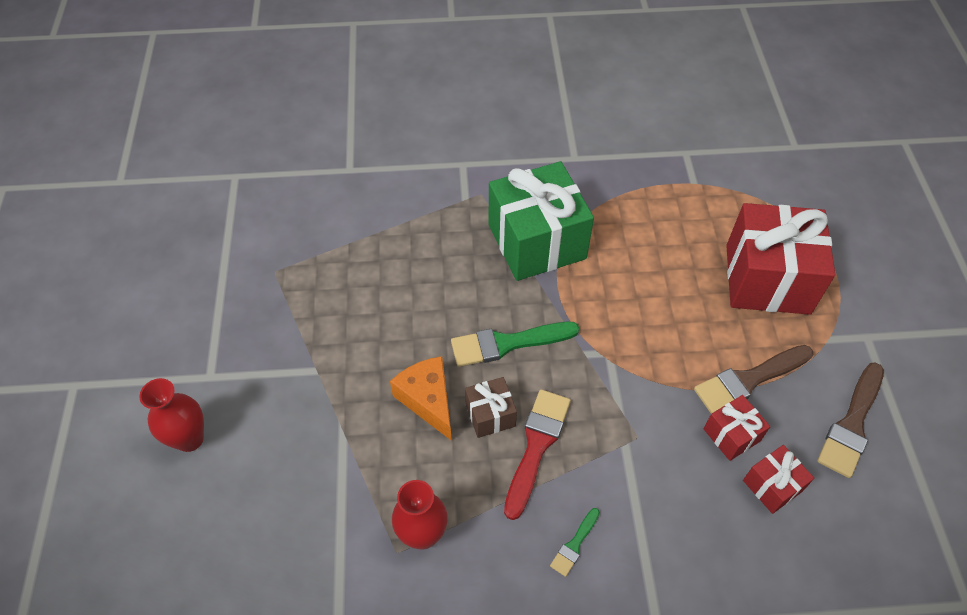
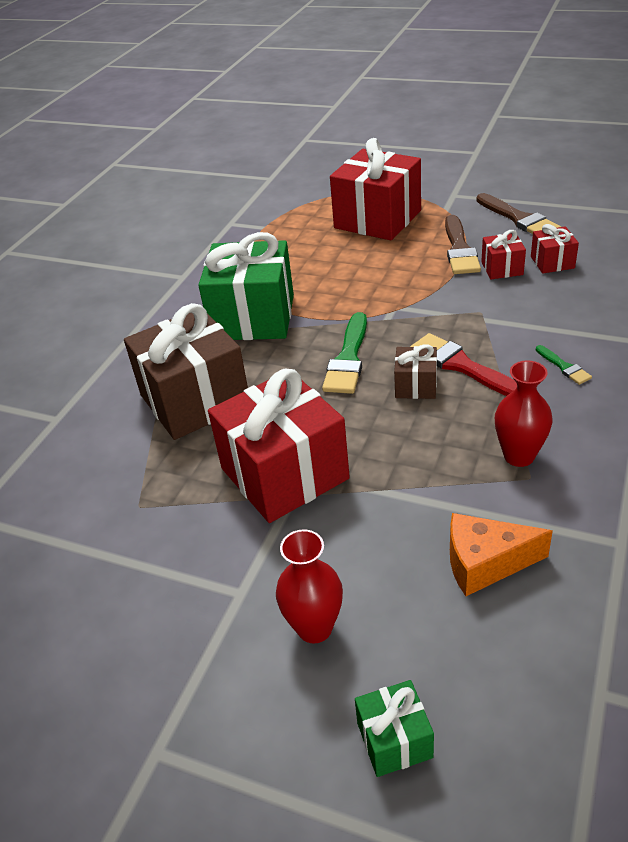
camera: 60 degrees left, 15 degrees down
orange cheese [390,356,452,441] -> orange cheese moved to [450,513,553,596]
none -> brown gift [124,303,248,440]
none -> red gift [208,368,350,523]
none -> green gift [355,680,434,777]

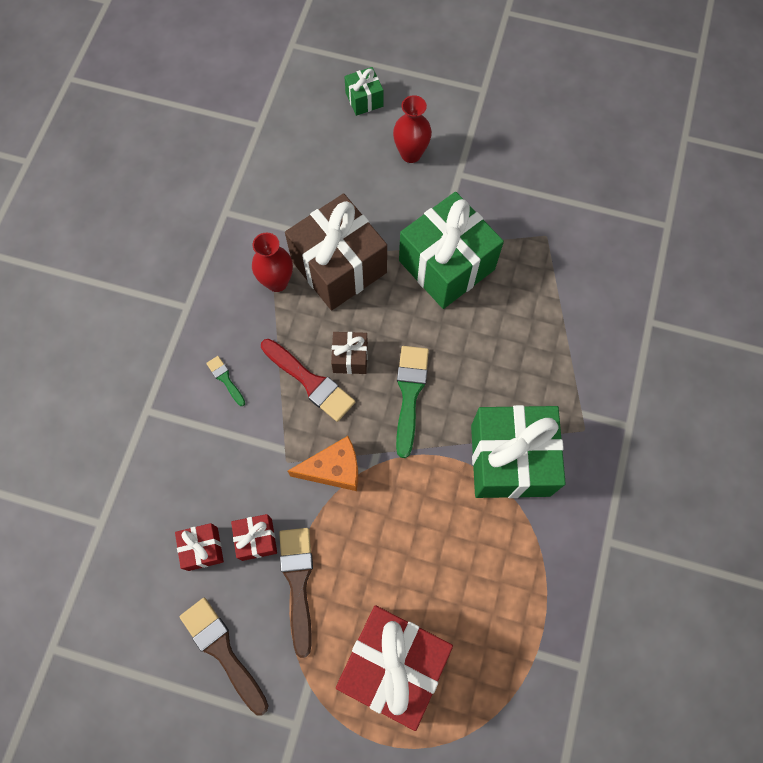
camera: 170 degrees right, 30 degrees up
brown gift [124,303,248,440] -> brown gift moved to [285,193,387,310]
red gift [208,368,350,523] -> green gift [399,192,504,309]
orange cheese [450,513,553,596] -> orange cheese moved to [288,436,358,491]

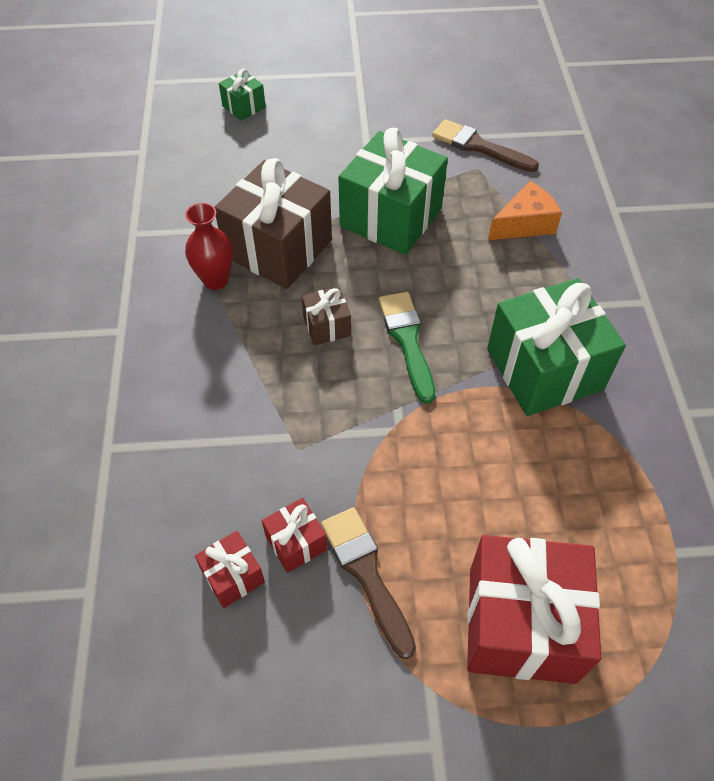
camera: 20 degrees left, 15 degrees down
brown brush [180,598,269,715] -> brown brush moved to [432,119,539,172]
green brush [206,356,245,406] -> none
red brush [261,339,355,422] -> none
orange cheese [288,436,358,491] -> orange cheese moved to [488,181,562,240]
red vase [393,95,432,163] -> none

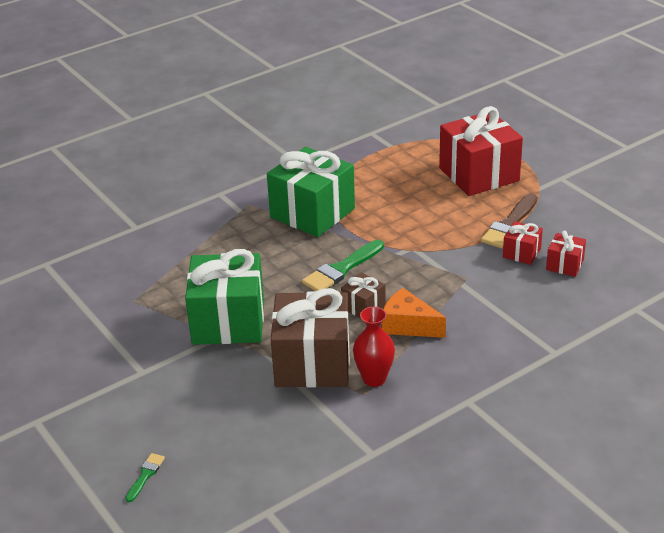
camera: 120 degrees left, 20 degrees down
green gift [219,69,266,121] -> green brush [126,453,165,502]
brown brush [432,119,539,172] -> none
orange cheese [488,181,562,240] -> orange cheese moved to [382,288,446,338]

